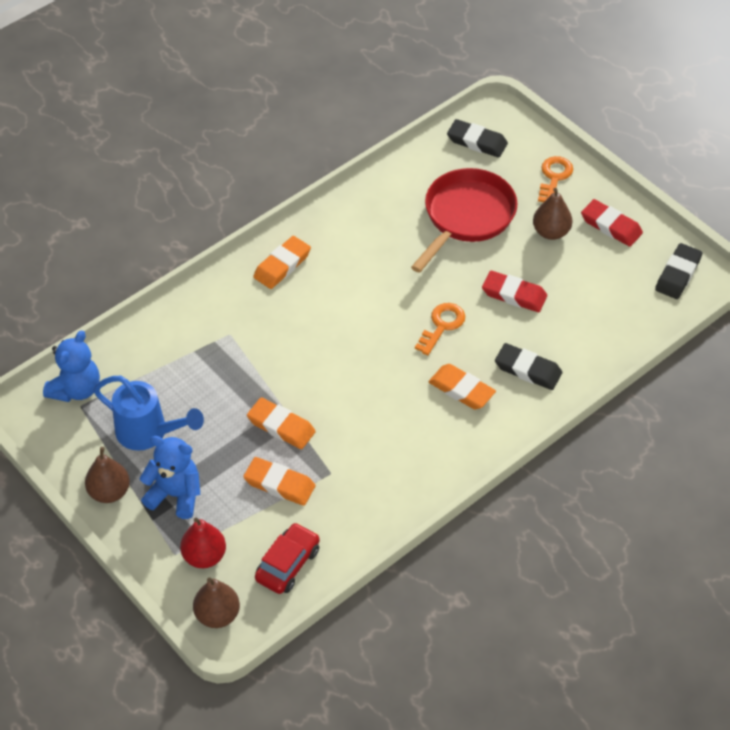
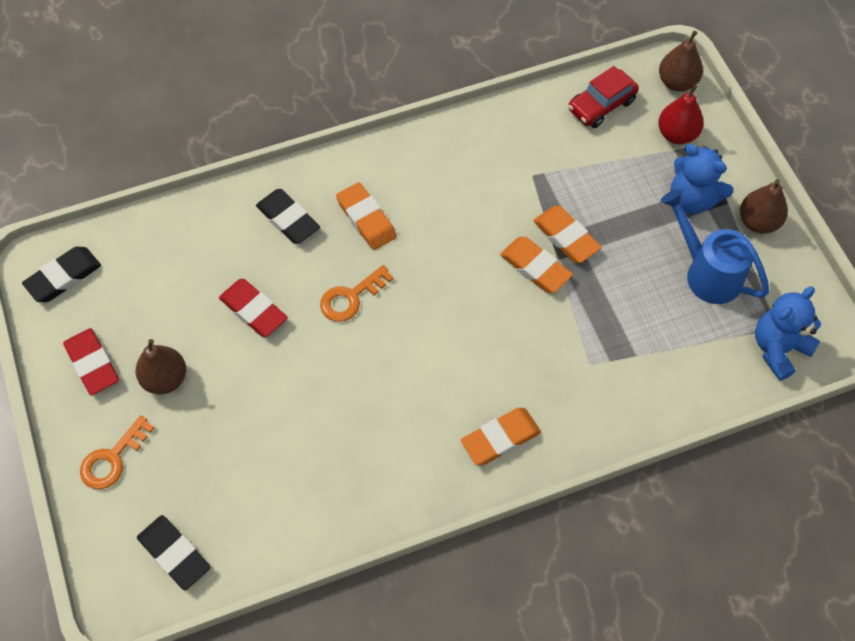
camera: 160 degrees left, 10 degrees up
orange eraser [243,457,316,506] -> orange eraser moved to [500,237,573,293]
red pan [411,168,518,273] -> none

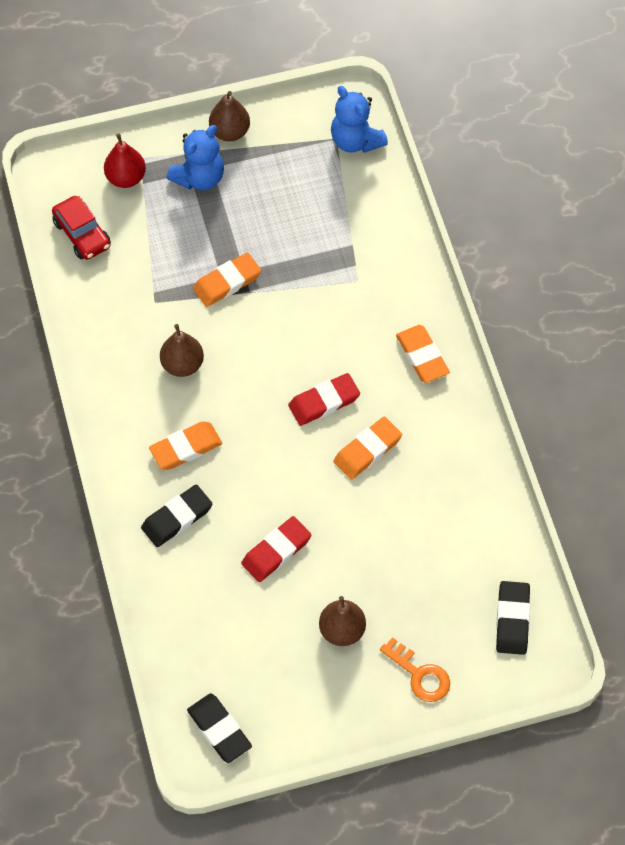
camera: 85 degrees left, 0 degrees up
red eraser [63,328,119,395] -> red eraser moved to [288,373,360,426]
black eraser [137,515,210,591] -> black eraser turned 45 degrees counterclockwise [496,581,530,655]
orange key [320,265,394,322] -> none
orange eraser [500,237,573,293] -> orange eraser moved to [333,417,402,480]
brown pear [659,31,703,91] -> brown pear moved to [160,324,204,377]
blue watering can [660,189,769,304] -> none

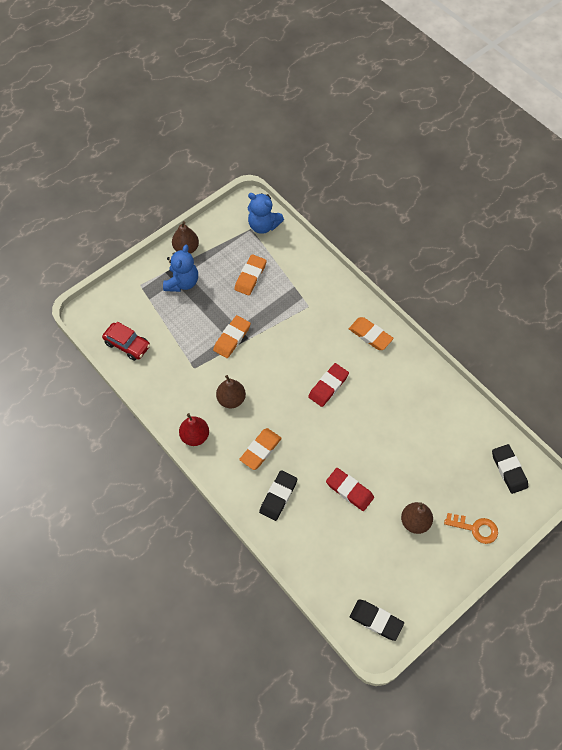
camera: 25 degrees left, 0 degrees up
red pear [104,134,146,188] -> red pear moved to [179,413,209,446]
red eraser [241,516,311,582] -> red eraser turned 75 degrees counterclockwise [326,468,374,511]
orange eraser [333,417,402,480] -> orange eraser moved to [234,254,267,296]

